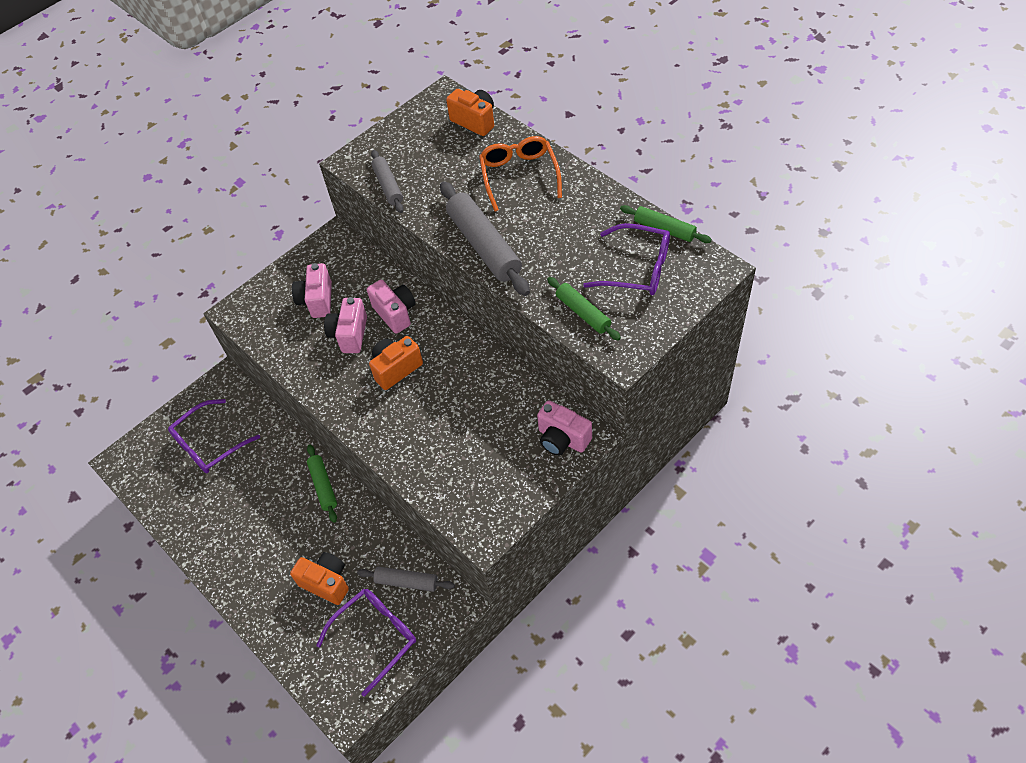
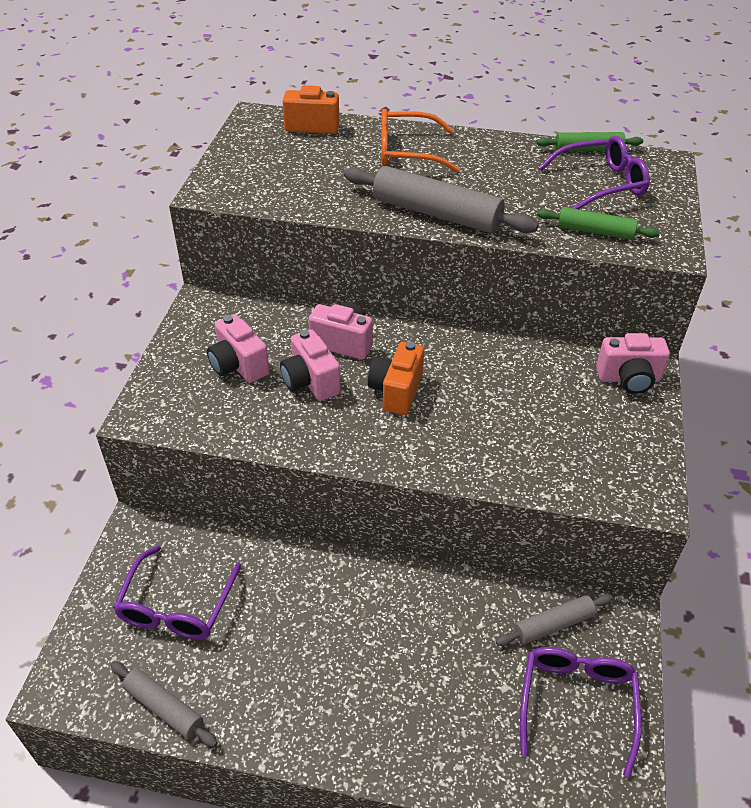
camera: 40 degrees left, 10 degrees down
orange camera [290,552,349,605] -> none
green rolling pin [307,444,337,523] -> none
grey rolling pin [371,150,404,213] -> grey rolling pin moved to [110,661,218,747]
orange glasses [479,136,562,212] -> orange glasses turned 45 degrees counterclockwise [381,109,460,173]

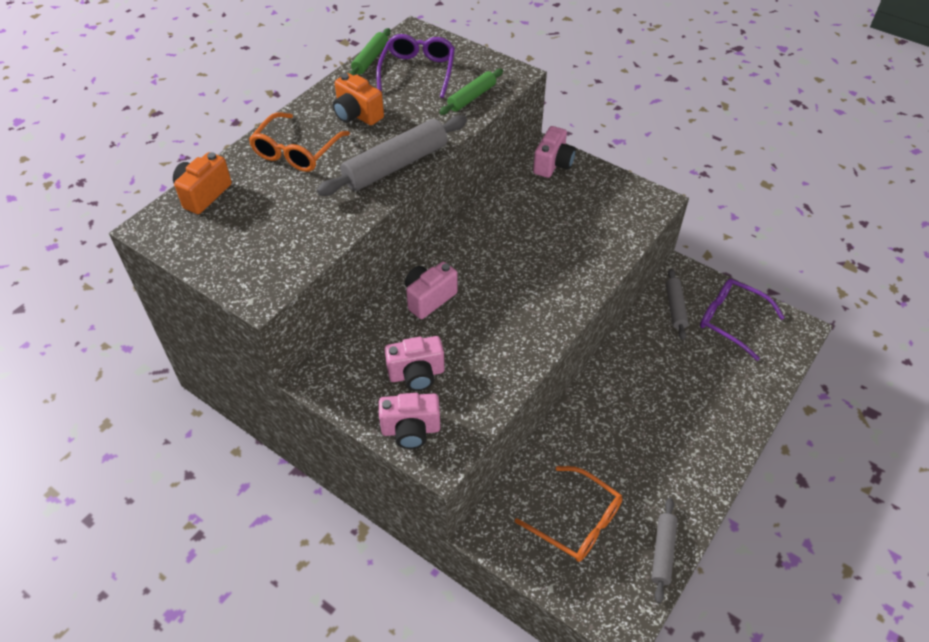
camera: 65 degrees left, 5 degrees up
grey rolling pin [110,661,218,747] -> grey rolling pin turned 45 degrees counterclockwise [651,498,678,603]
purple glasses [113,545,241,640] -> orange glasses [515,466,622,562]
pink camera [280,329,341,401] -> pink camera moved to [379,393,440,449]
orange camera [368,341,424,415] -> orange camera moved to [333,73,384,125]

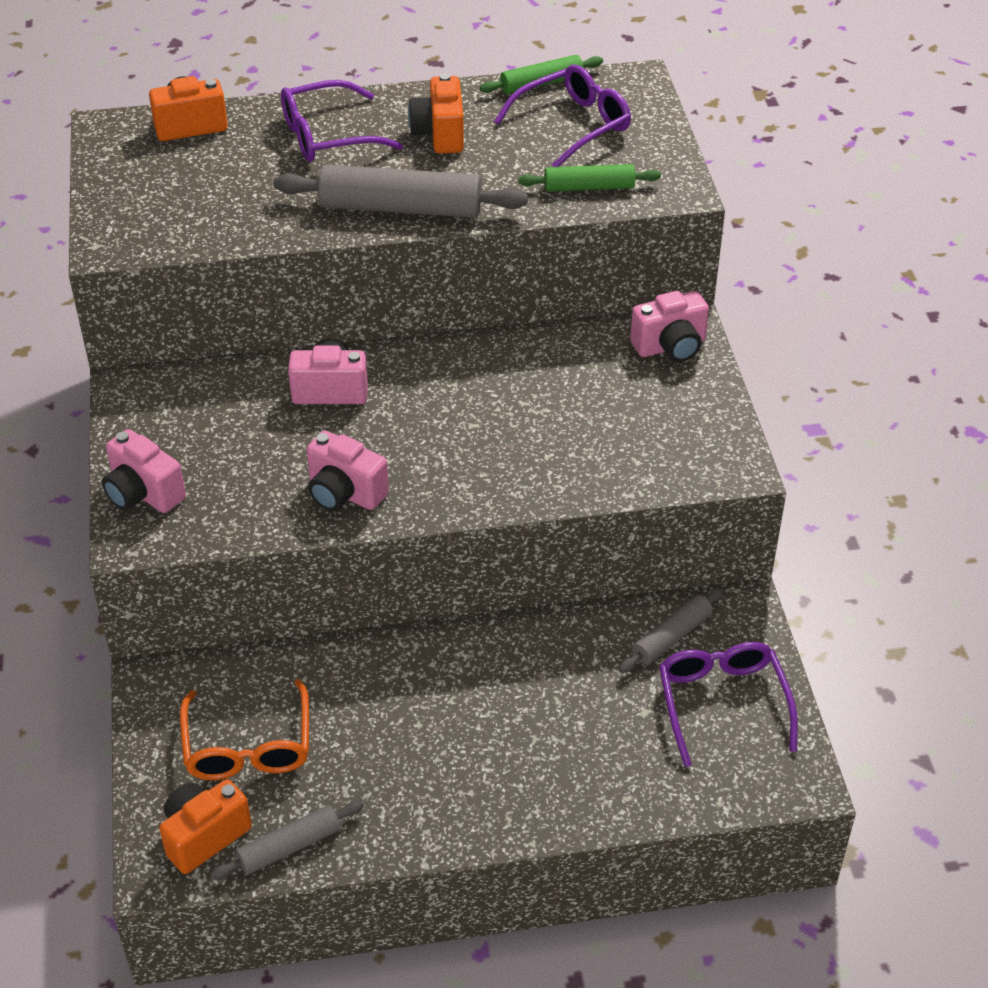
camera: 45 degrees right, 5 degrees down
orange glasses [249,112,350,172] -> purple glasses [281,80,403,162]
pink camera [385,336,445,391] -> pink camera moved to [306,431,389,511]
none -> orange camera [159,779,252,874]

